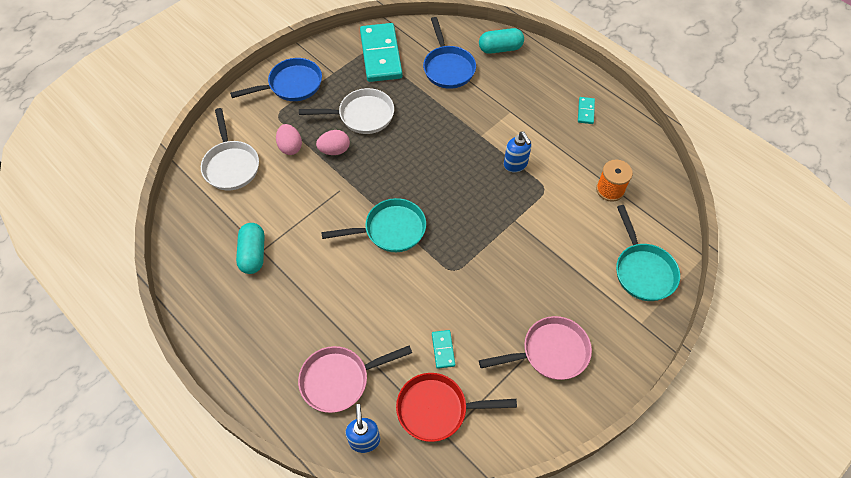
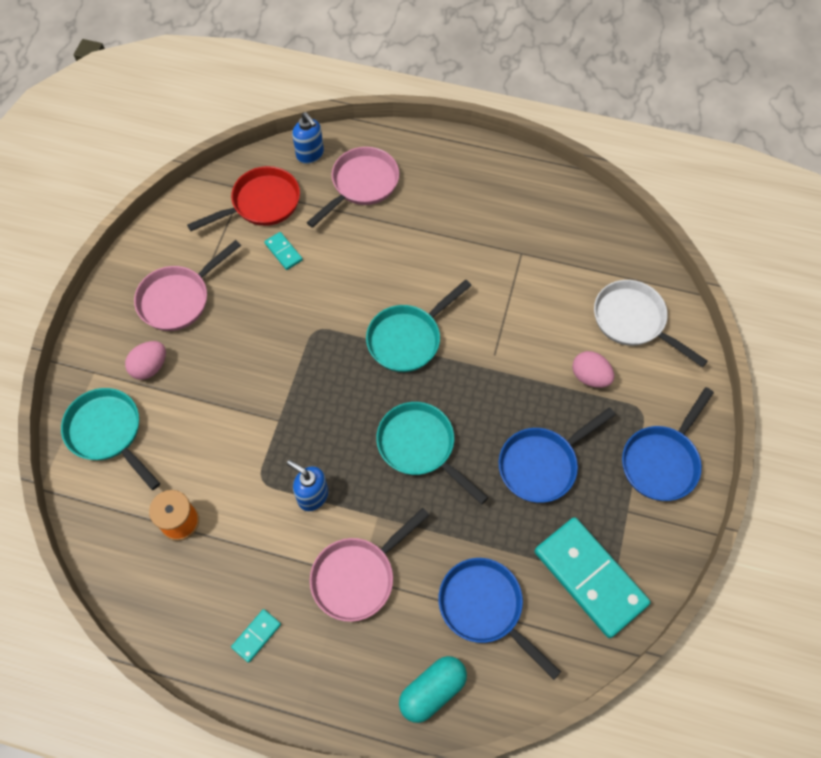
camera: 150 degrees right, 5 degrees up
turquoise capsule [236,223,265,274] -> none
white pan [299,88,394,134] -> blue pan [499,407,615,503]
pink egg [316,130,350,155] -> pink egg moved to [125,341,166,380]
turquoise domino [578,97,595,124] -> turquoise domino turned 60 degrees clockwise [231,609,281,663]
none -> pink pan [310,508,429,622]
none -> turquoise pan [376,402,489,504]

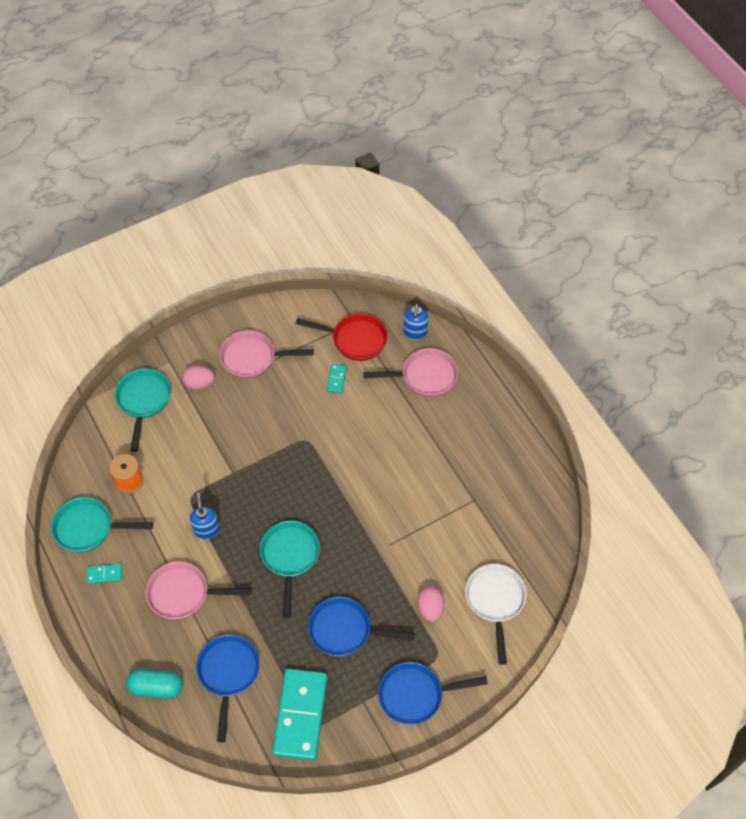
camera: 45 degrees right, 5 degrees down
turquoise pan [366,280,472,372] -> turquoise pan moved to [51,497,153,553]

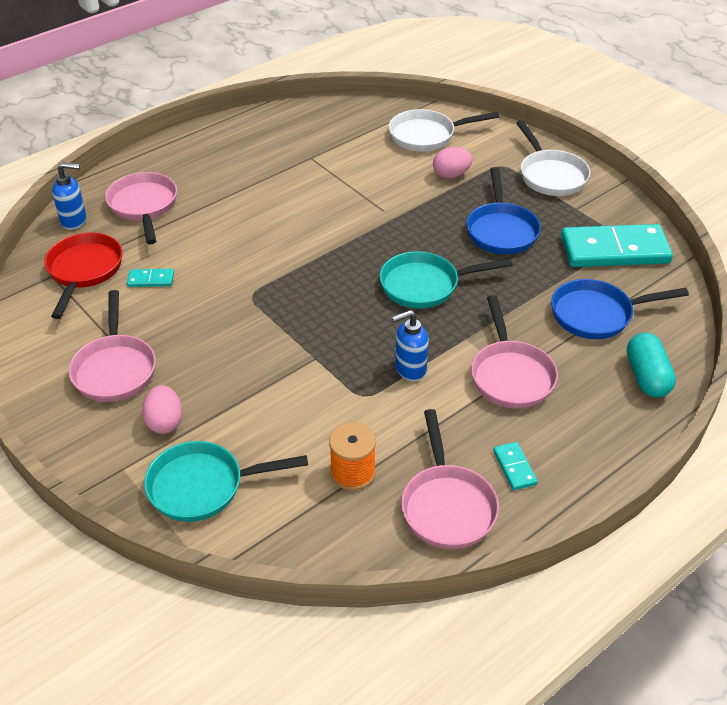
camera: 100 degrees left, 15 degrees down
turquoise pan [51,497,153,553] -> pink pan [401,409,499,549]
blue pan [378,662,488,725] -> white pan [516,120,591,196]

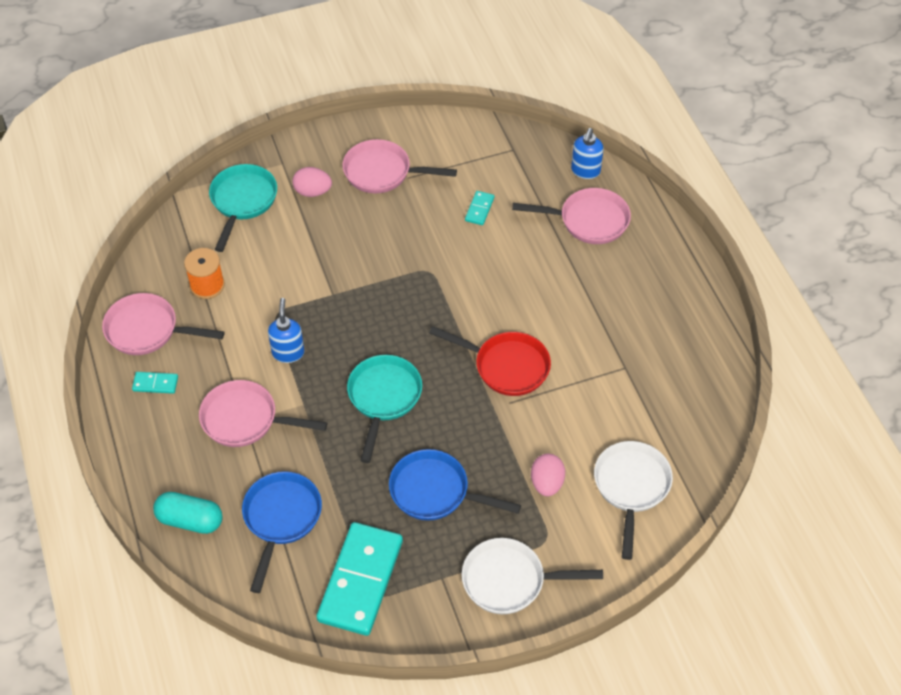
camera: 110 degrees right, 10 degrees up
red pan [44,233,123,319] -> red pan moved to [429,326,551,396]

